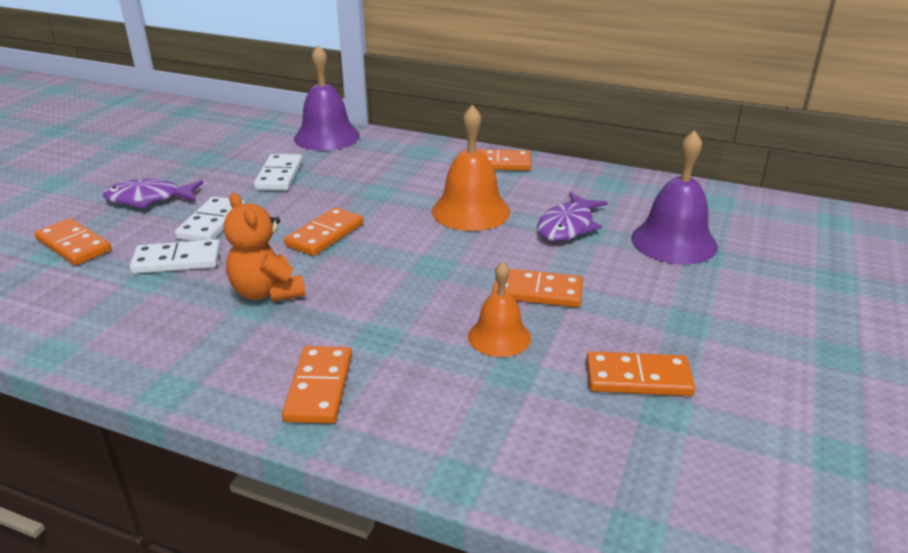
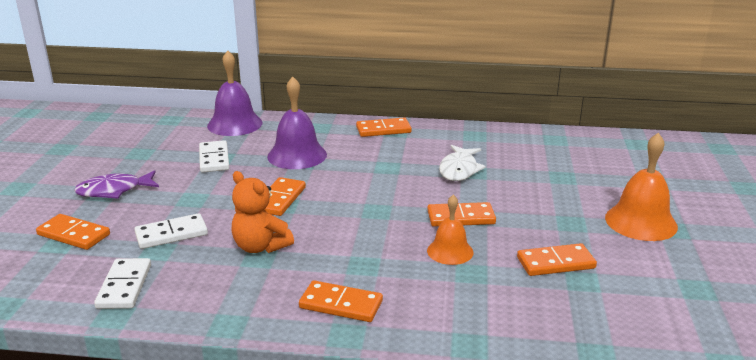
camera: 15 degrees left, 5 degrees down
white domino [175,197,245,241] -> white domino moved to [94,258,151,309]
orange domino [282,346,352,424] -> orange domino turned 60 degrees counterclockwise [299,280,383,322]
orange bell [432,105,510,231] -> orange bell moved to [605,133,678,241]
purple fish [537,192,607,241] -> white fish [439,145,486,181]
purple bell [631,130,718,265] -> purple bell moved to [267,77,327,169]

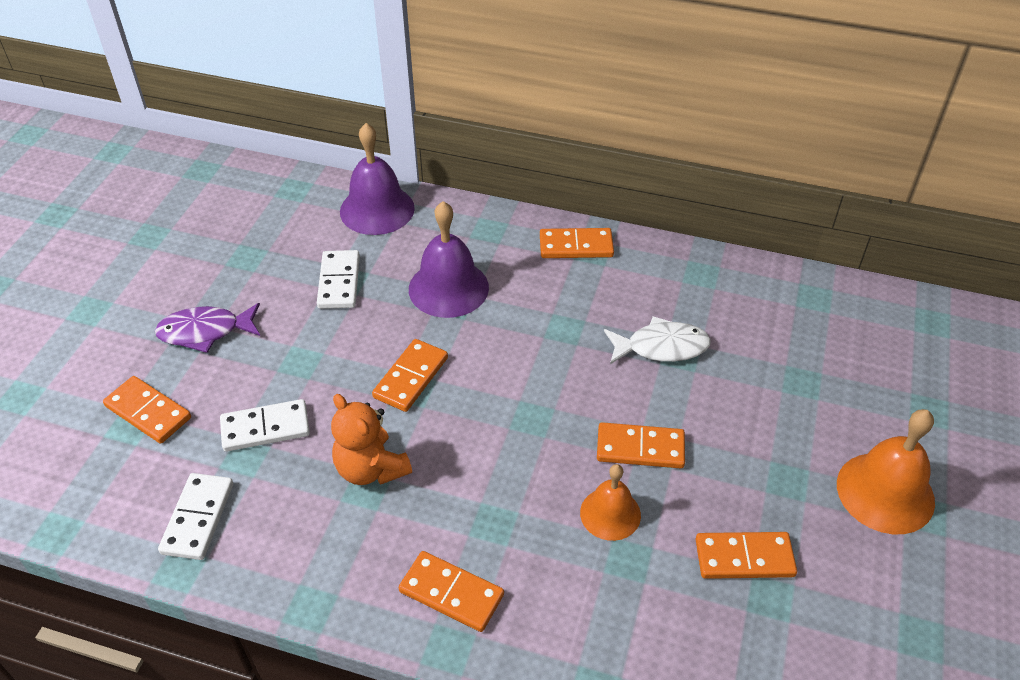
camera: 10 degrees right, 20 degrees up
white fish [439,145,486,181] -> white fish turned 120 degrees counterclockwise [604,316,711,364]

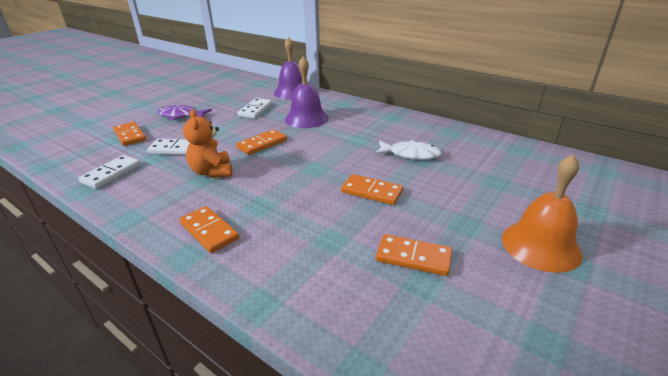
camera: 20 degrees right, 15 degrees down
orange domino [540,228,614,258] -> none
orange bell [580,464,641,541] -> none

